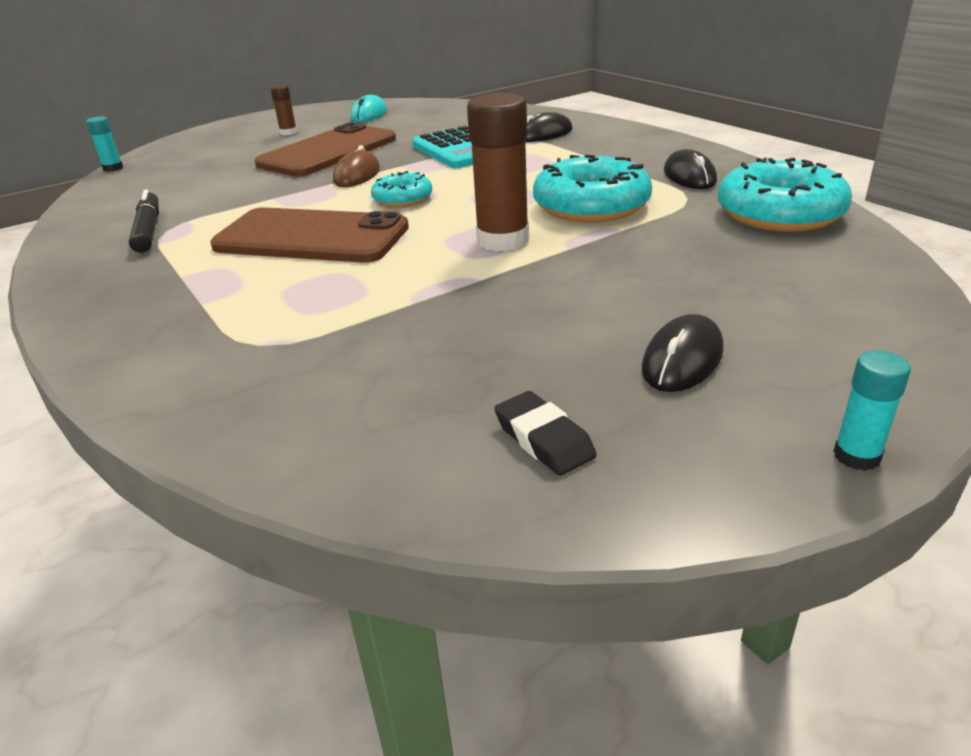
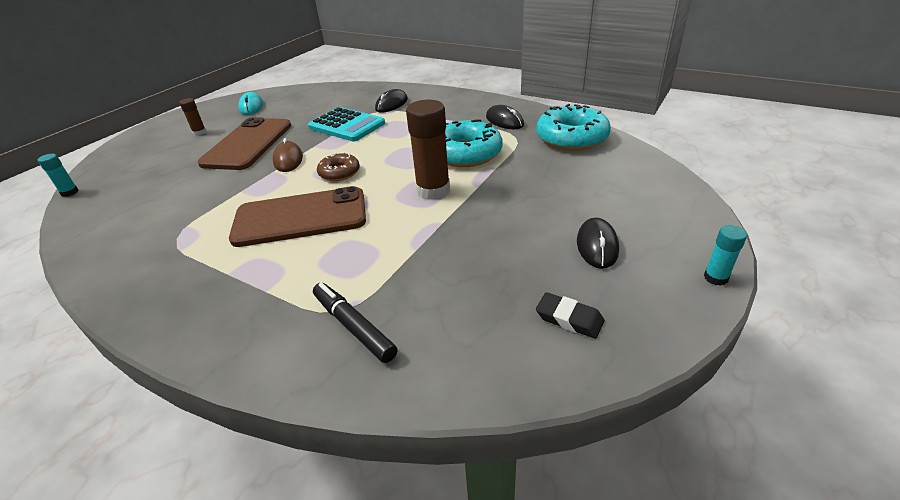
camera: 25 degrees left, 5 degrees up
black marker [129,189,159,253] -> black marker moved to [313,283,397,363]
turquoise donut [371,171,432,207] -> brown donut [317,152,360,181]

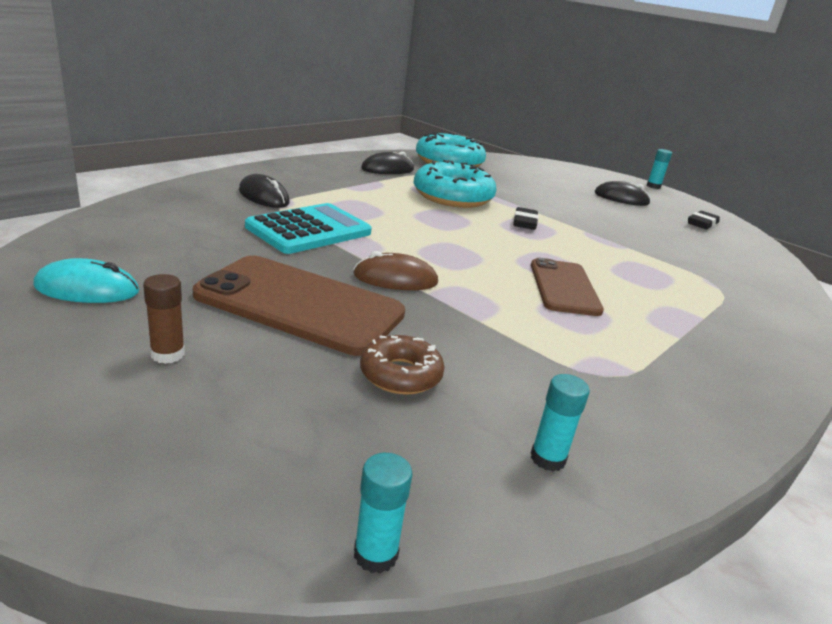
camera: 85 degrees left, 10 degrees down
brown phone [229,186,366,247] -> brown phone [531,258,604,316], size x0.64
black marker [313,283,397,363] -> none
brown donut [317,152,360,181] -> brown donut moved to [360,335,445,395]
brown glue stick [406,100,450,200] -> black eraser [513,207,539,230]
none -> turquoise glue stick [531,374,590,472]

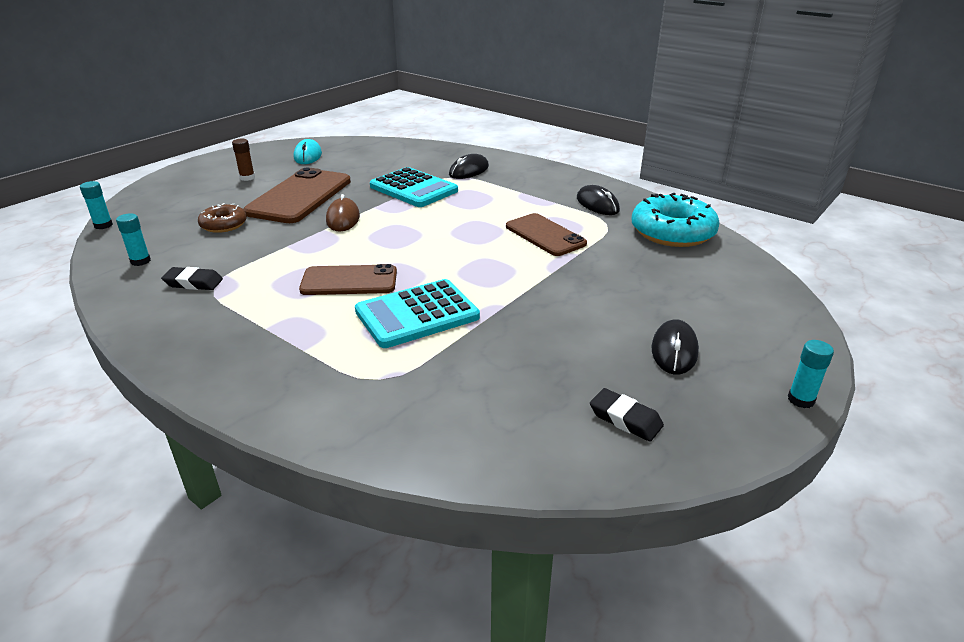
camera: 90 degrees right, 5 degrees up
turquoise donut [414,160,496,208] -> brown phone [506,213,587,256]
black eraser [513,207,539,230] -> black eraser moved to [161,267,223,290]
none -> turquoise calculator [355,279,480,348]

